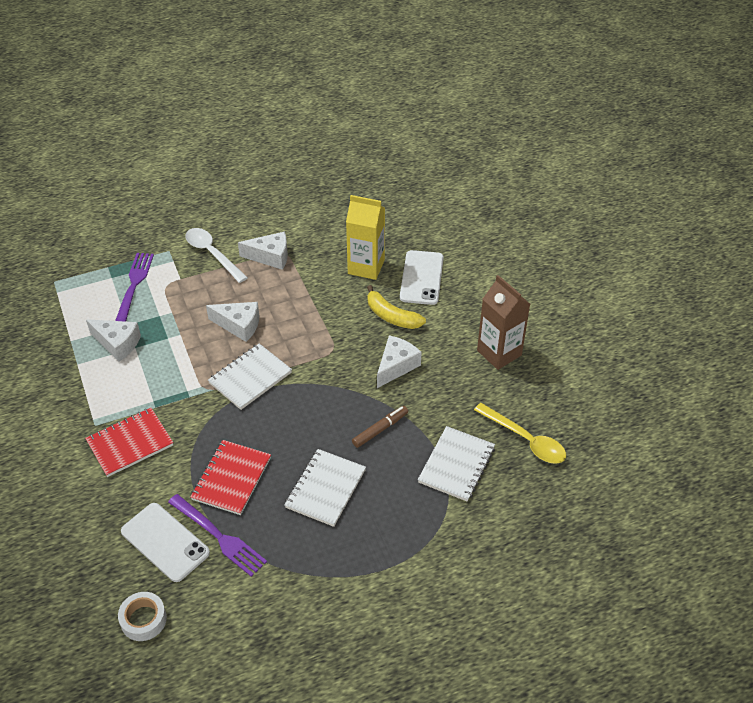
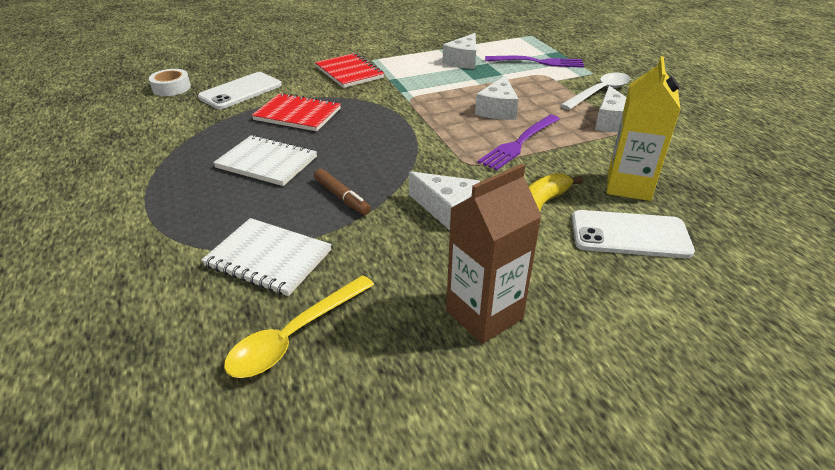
camera: 90 degrees right, 10 degrees down
purple fork [168,494,267,577] -> purple fork moved to [478,115,560,170]
white notebook [208,343,292,410] -> none

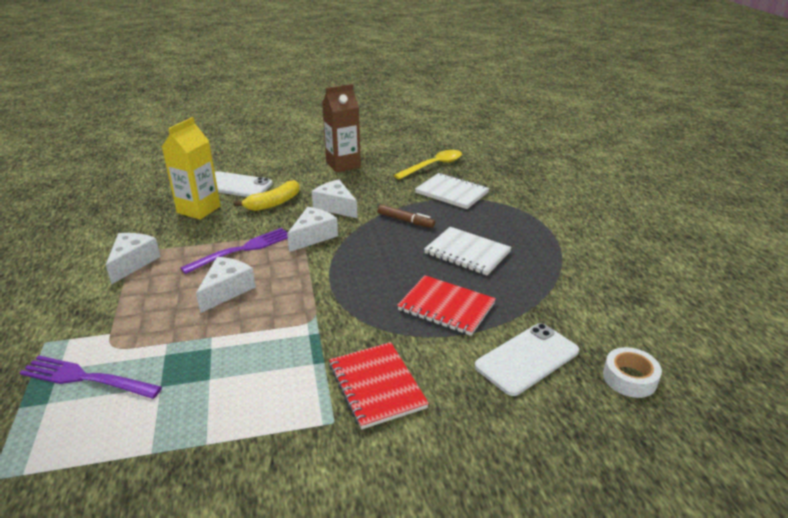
camera: 170 degrees left, 5 degrees down
brown marker [314,169,371,215] -> brown marker turned 150 degrees clockwise [378,205,435,228]
white cheese [442,33,476,69] -> white cheese moved to [287,207,338,252]
white spoon [560,72,630,110] -> none

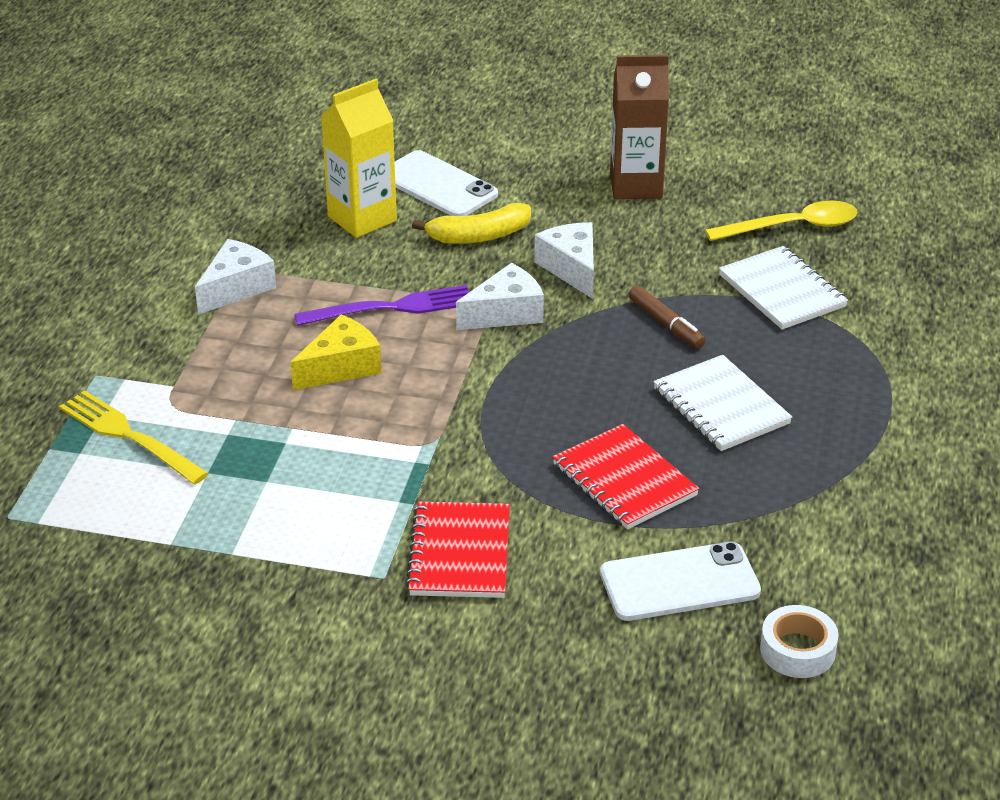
camera: 25 degrees right, 5 degrees up
purple fork [19,355,162,399] -> yellow fork [59,391,209,484]
white cheese [196,257,256,313] -> yellow cheese [291,314,381,390]

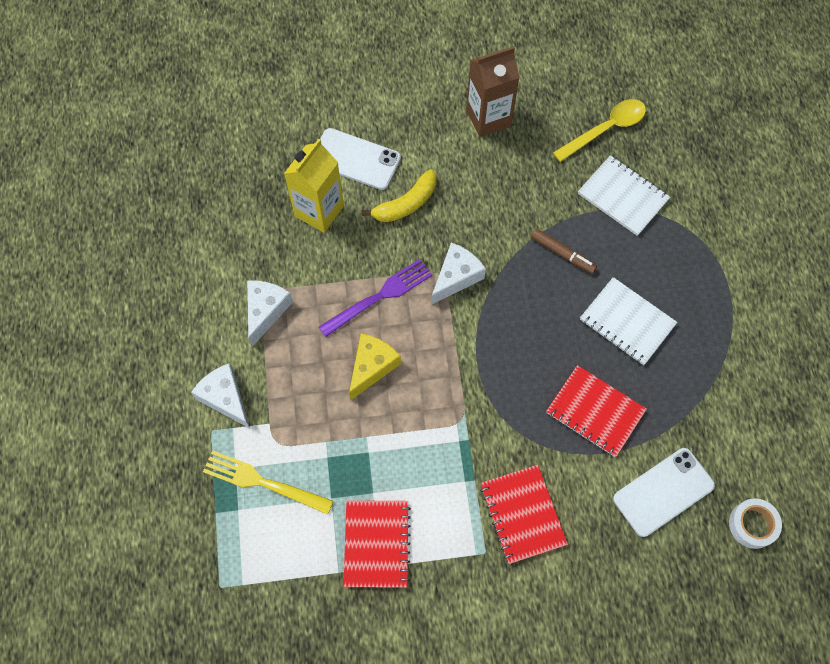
camera: 20 degrees left, 30 degrees up
white cheese [534,222,594,299] -> white cheese moved to [191,363,250,428]
none -> red notebook [344,500,411,588]

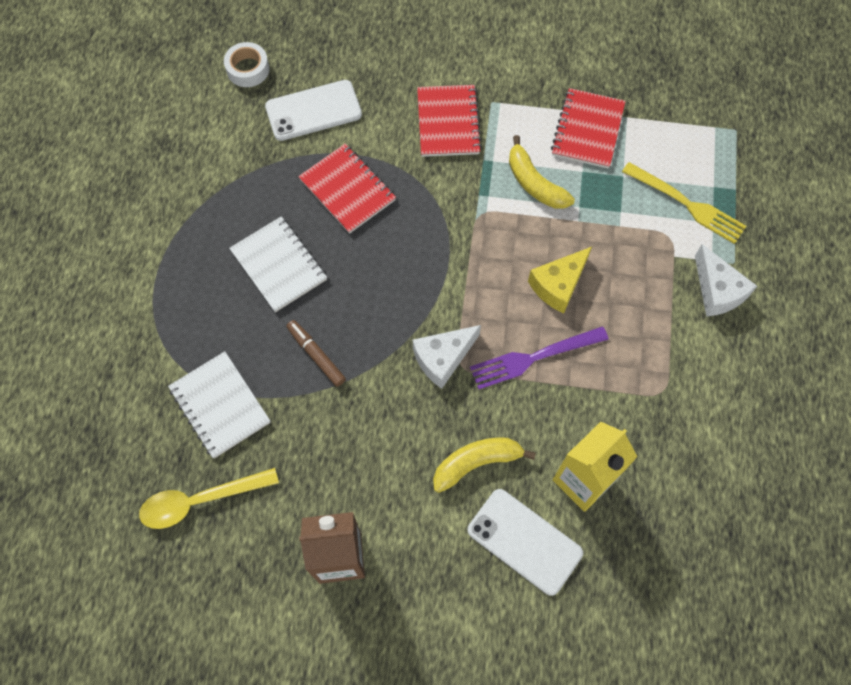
camera: 165 degrees left, 0 degrees up
white cheese [247,280,293,347] -> none
none -> yellow banana [509,135,575,209]

